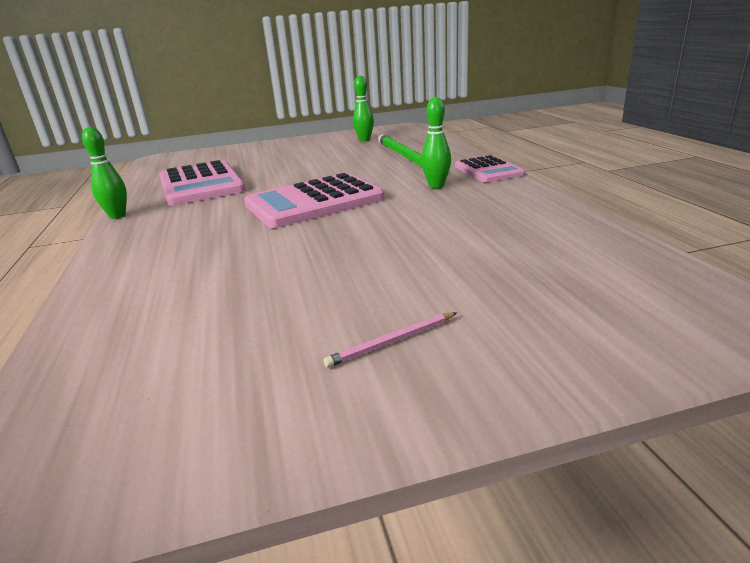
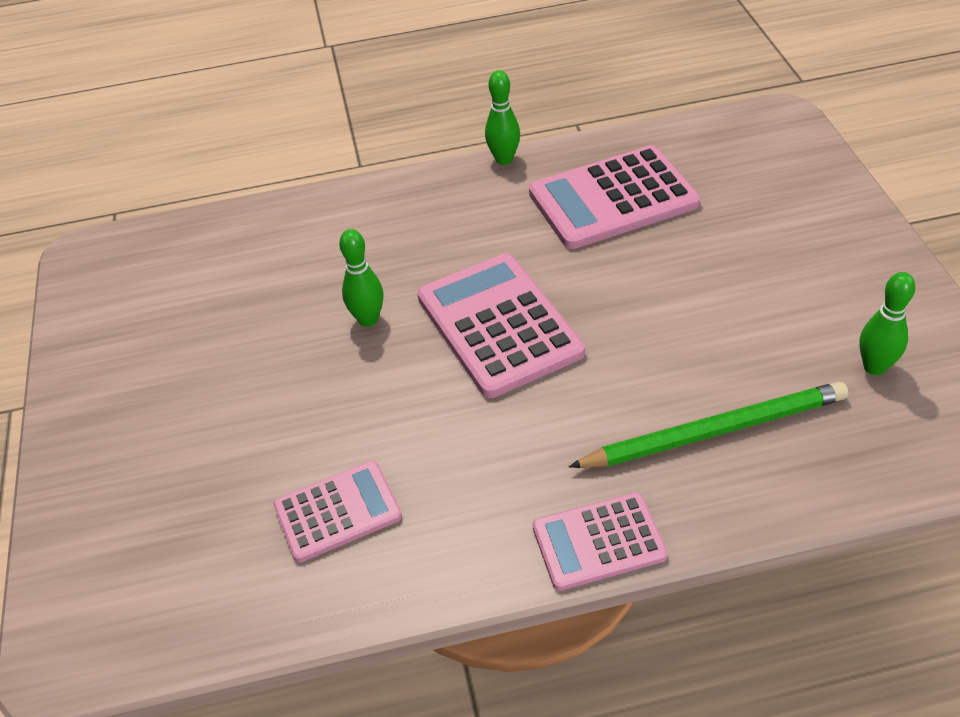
camera: 95 degrees right, 20 degrees up
pink pencil [324,312,457,368] -> none
green bowling pin [421,97,451,189] -> green bowling pin moved to [339,229,383,327]
none -> pink calculator [273,461,402,562]

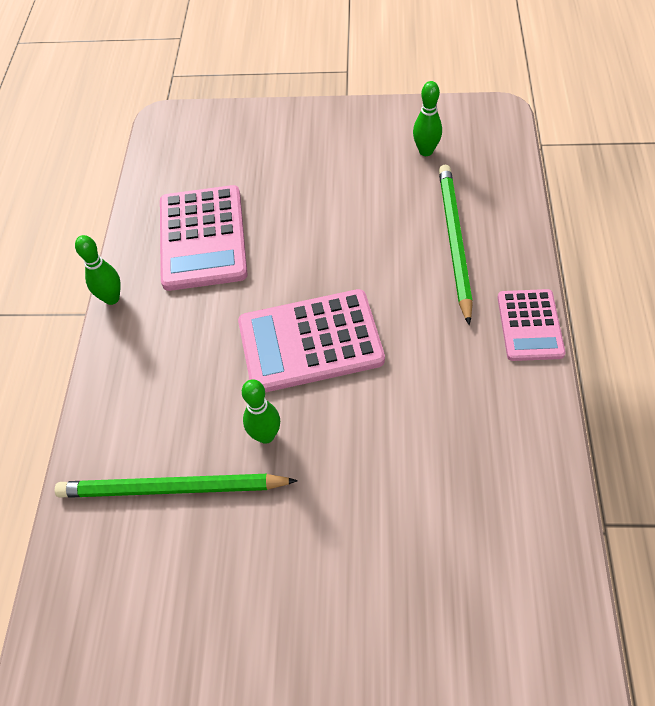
camera: 75 degrees left, 10 degrees up
pink calculator [273,461,402,562] -> none
none -> green pencil [55,474,298,498]

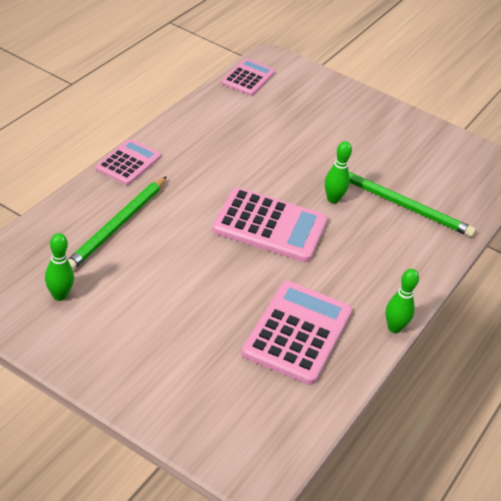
camera: 160 degrees left, 15 degrees down
none -> pink calculator [222,58,275,96]

